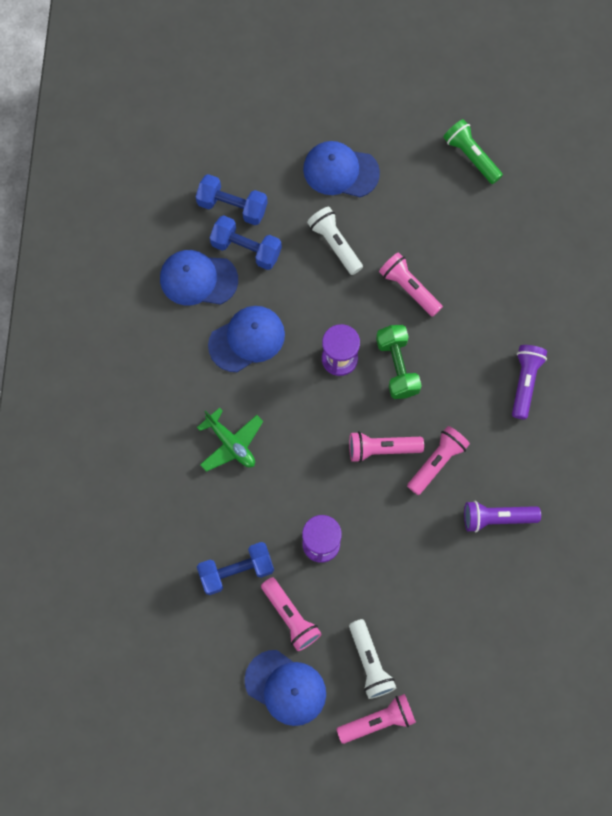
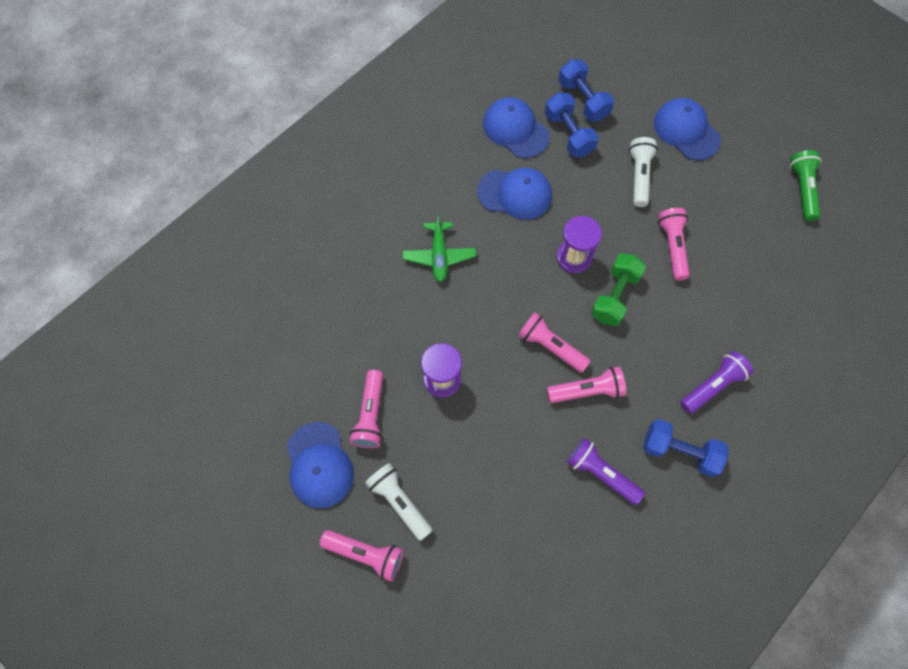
camera: 40 degrees right, 5 degrees down
blue dumbbell [197,542,274,595] -> blue dumbbell moved to [643,419,728,477]
white flashlight [349,619,396,699] -> white flashlight turned 120 degrees clockwise [365,463,433,541]

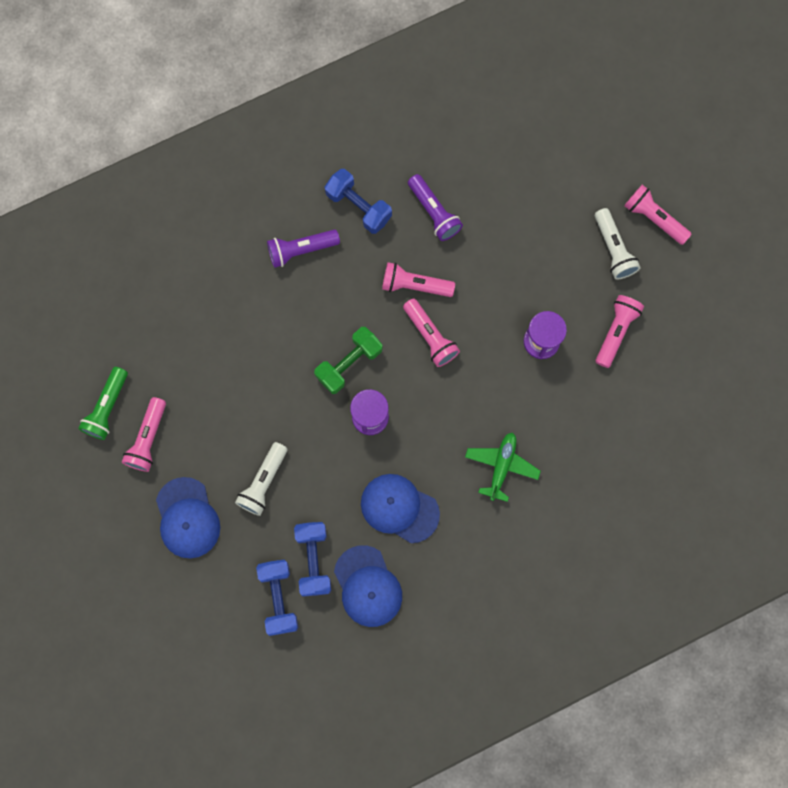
camera: 160 degrees left, 10 degrees up
blue cap [287,422,354,508] -> none
pink flashlight [658,208,690,280] -> pink flashlight moved to [122,397,166,472]

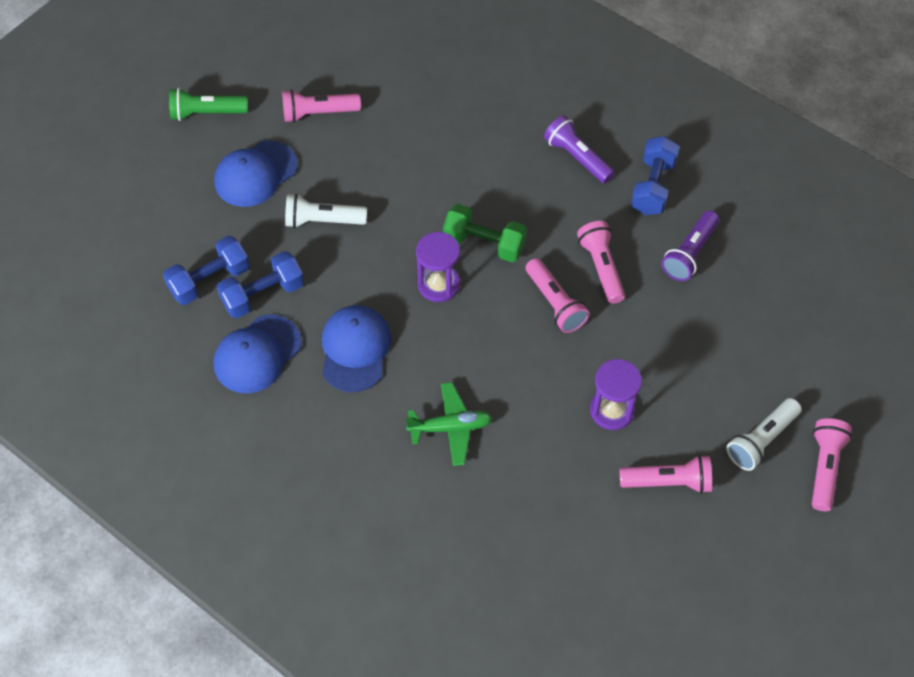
camera: 65 degrees right, 20 degrees down
green flashlight [78,367,128,440] -> green flashlight moved to [169,88,248,121]
pink flashlight [403,298,460,367] -> pink flashlight turned 60 degrees counterclockwise [525,258,589,333]

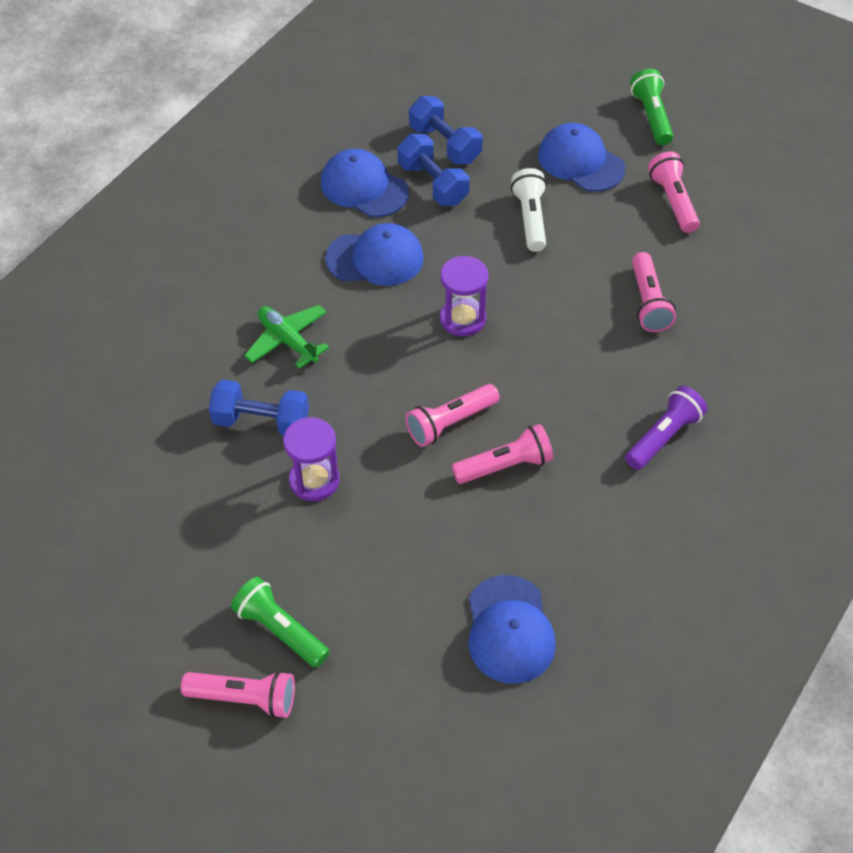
camera: 85 degrees right, 5 degrees down
green plane [406,382,492,466] -> green plane turned 150 degrees clockwise [244,305,329,369]
green dumbbell [443,204,527,262] -> none
pink flashlight [619,455,712,494] -> pink flashlight moved to [632,252,676,332]
blue dumbbell [631,136,680,215] -> blue dumbbell moved to [209,380,309,436]
purple flashlight [662,211,719,281] -> none
white flashlight [726,398,802,471] -> green flashlight [231,577,330,668]
none -> blue cap [469,575,556,684]

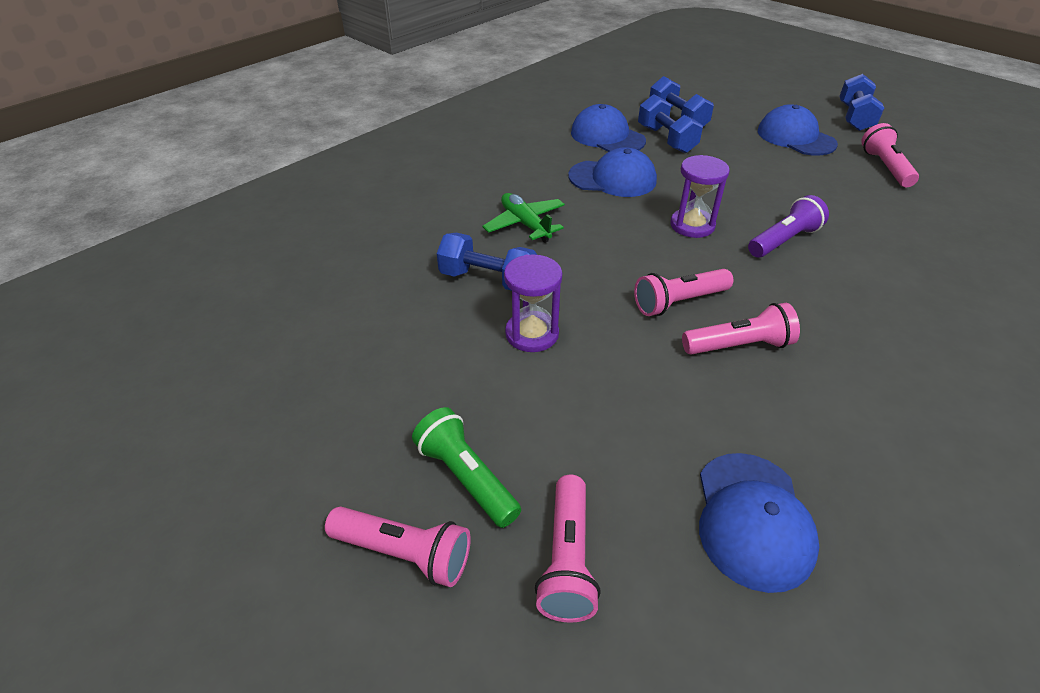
camera: 10 degrees right, 10 degrees down
white flashlight [511,168,547,252] -> none
purple flashlight [625,386,707,470] -> purple flashlight moved to [748,195,829,257]
green flashlight [630,69,673,145] -> blue dumbbell [839,74,884,131]
pink flashlight [632,252,676,332] -> pink flashlight moved to [535,475,601,622]

